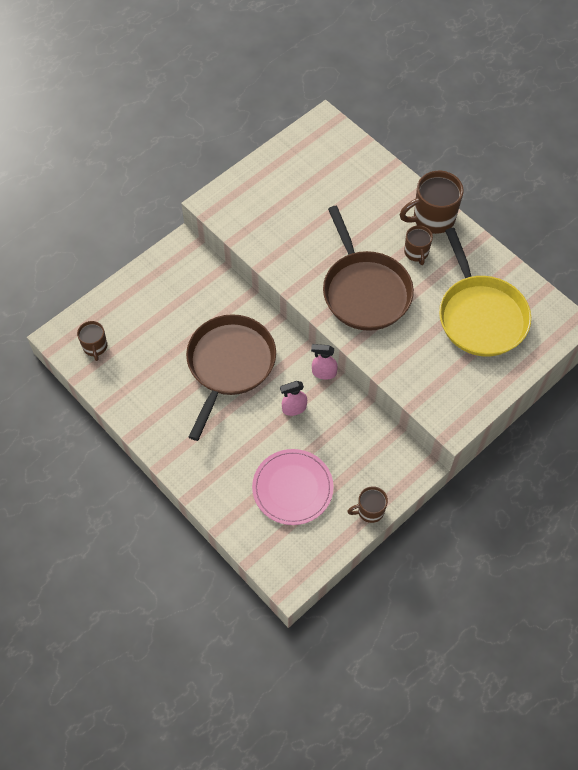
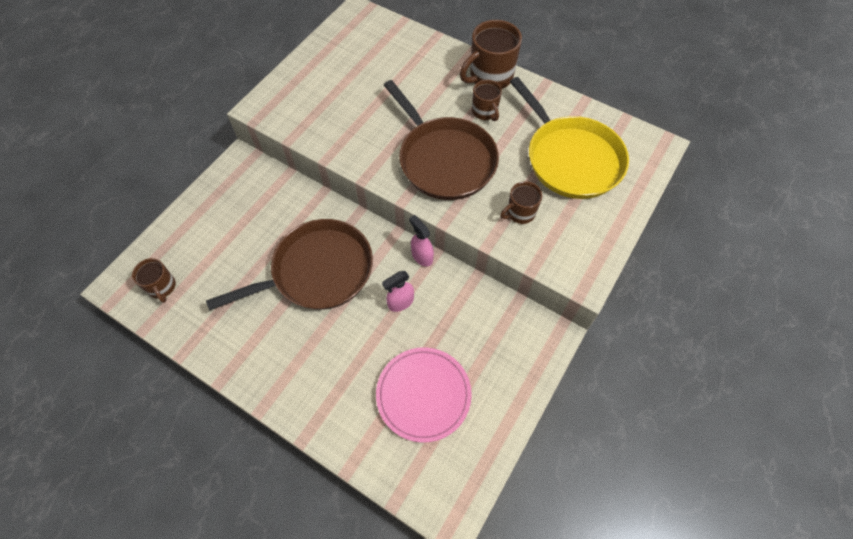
camera: 15 degrees left, 0 degrees up
brown pan [186,314,276,441] -> brown pan turned 60 degrees clockwise [206,219,373,311]
pink spray bottle [311,344,338,380] -> pink spray bottle turned 60 degrees clockwise [409,215,434,267]
brown mug [347,486,388,523] -> brown mug moved to [500,181,542,224]

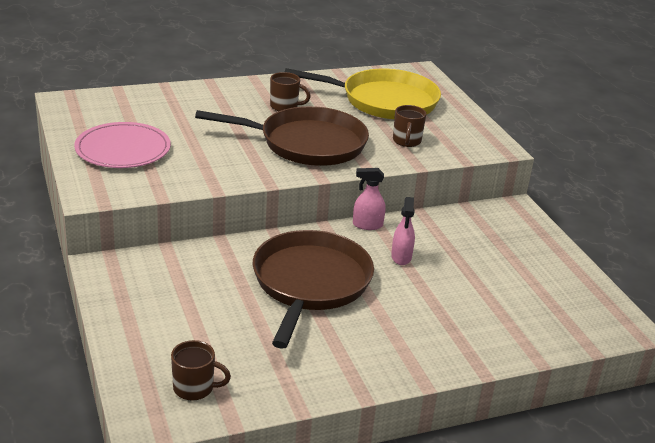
camera: 55 degrees left, 30 degrees down
pink plate [376,347,472,443] -> pink plate moved to [74,122,171,168]
brown mug [460,20,522,89] -> none

